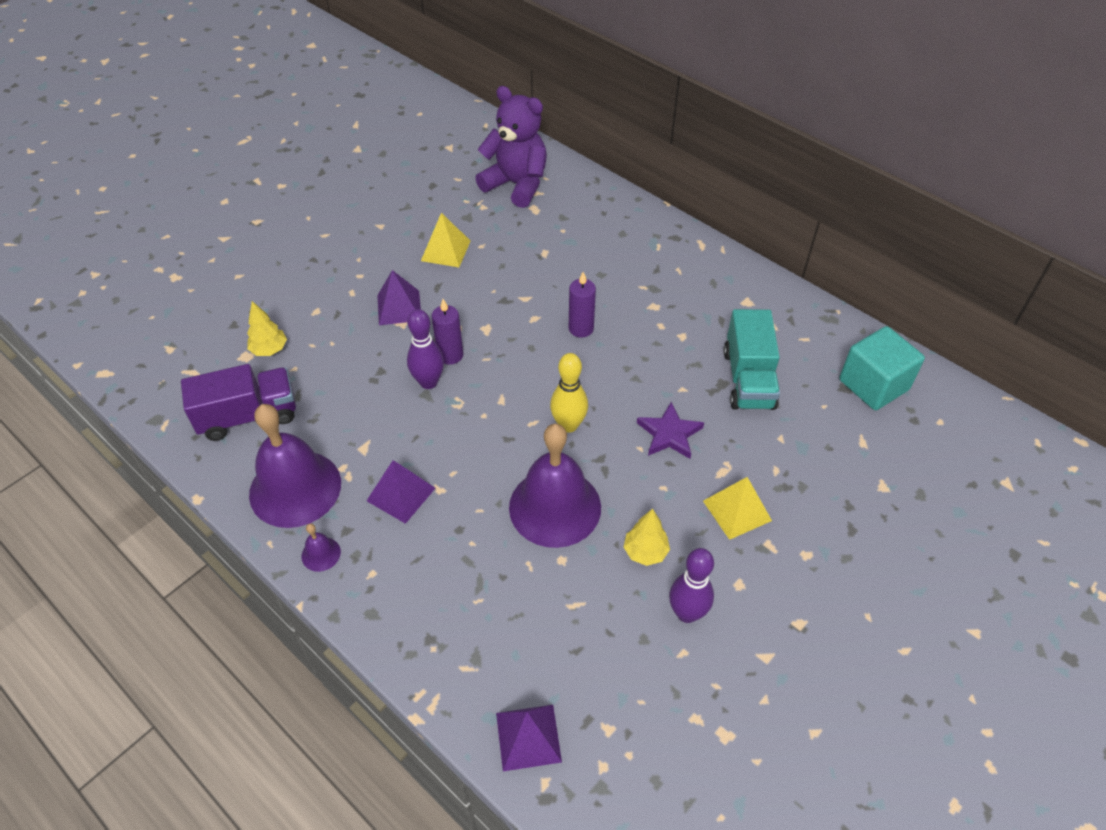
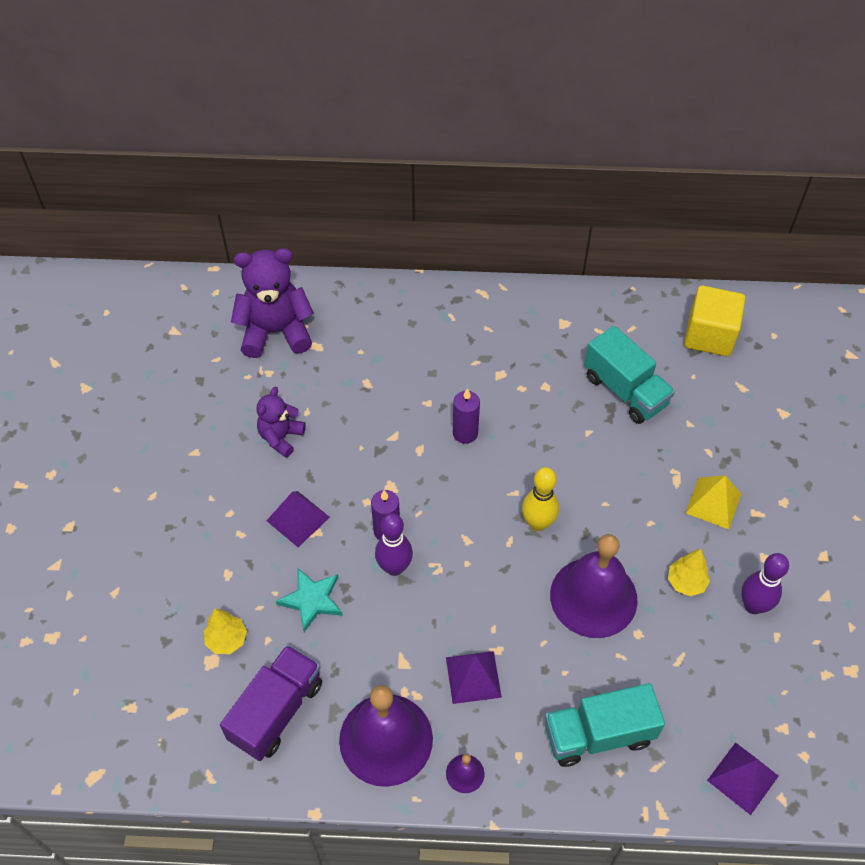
camera: 40 degrees left, 5 degrees up
yellow pyramid [421,213,470,267] -> purple teddy bear [256,387,306,458]
purple star [637,402,704,459] -> none
turquoise cube [839,326,925,410] -> yellow cube [684,285,746,356]
none -> turquoise star [276,568,343,632]
none -> turquoise truck [545,683,665,767]

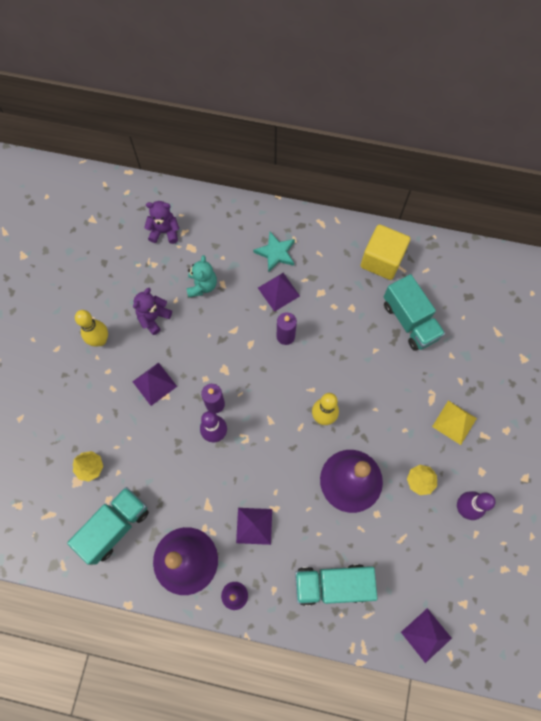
camera: 10 degrees right, 15 degrees up
purple truck [220,645,322,761] -> turquoise truck [67,487,149,565]
purple teddy bear [231,248,314,358] -> purple teddy bear [144,201,179,244], size x0.58
turquoise star [276,568,343,632] -> turquoise star moved to [253,232,295,273]
yellow cube [684,285,746,356] -> yellow cube moved to [361,224,410,280]
none -> yellow bowling pin [75,310,108,347]
none -> turquoise teddy bear [187,255,217,297]
none -> purple pyramid [258,273,300,312]

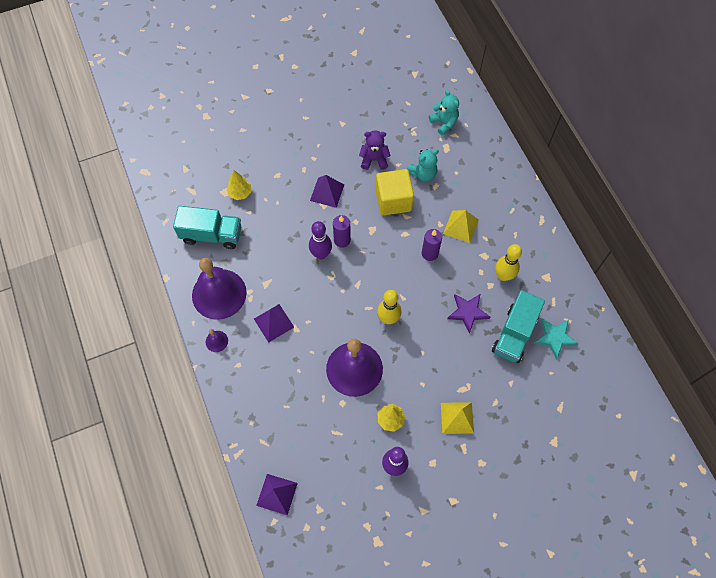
camera: 55 degrees right, 5 degrees down
yellow bowling pin [75,310,108,347] -> yellow bowling pin moved to [495,244,522,281]
purple teddy bear [144,201,179,244] -> turquoise teddy bear [429,90,459,136]
turquoise star [253,232,295,273] -> turquoise star moved to [534,318,578,359]
purple pyramid [258,273,300,312] -> yellow pyramid [443,210,479,243]
turquoise truck [295,564,378,606] -> none
yellow cube [361,224,410,280] -> yellow cube moved to [376,169,414,216]
none -> purple star [447,294,490,334]

